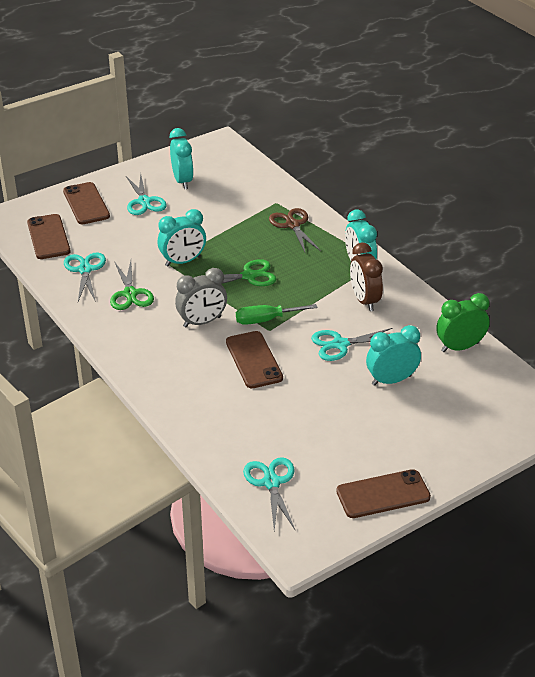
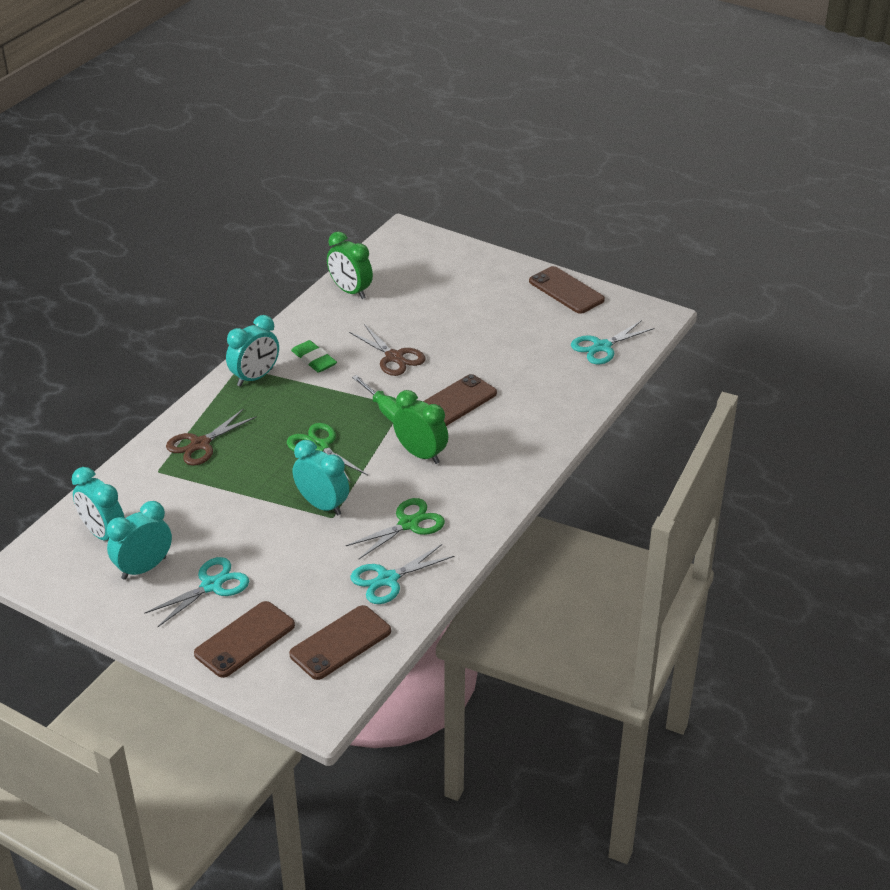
camera: 115 degrees left, 0 degrees up
grey clock [175,268,227,328] -> green clock [393,390,448,464]
turquoise scissors [311,328,393,361] -> brown scissors [349,324,425,376]
brown clock [350,243,383,311] -> green eraser [291,340,337,373]
turquoise clock [366,325,421,386] -> turquoise clock moved to [72,467,125,540]

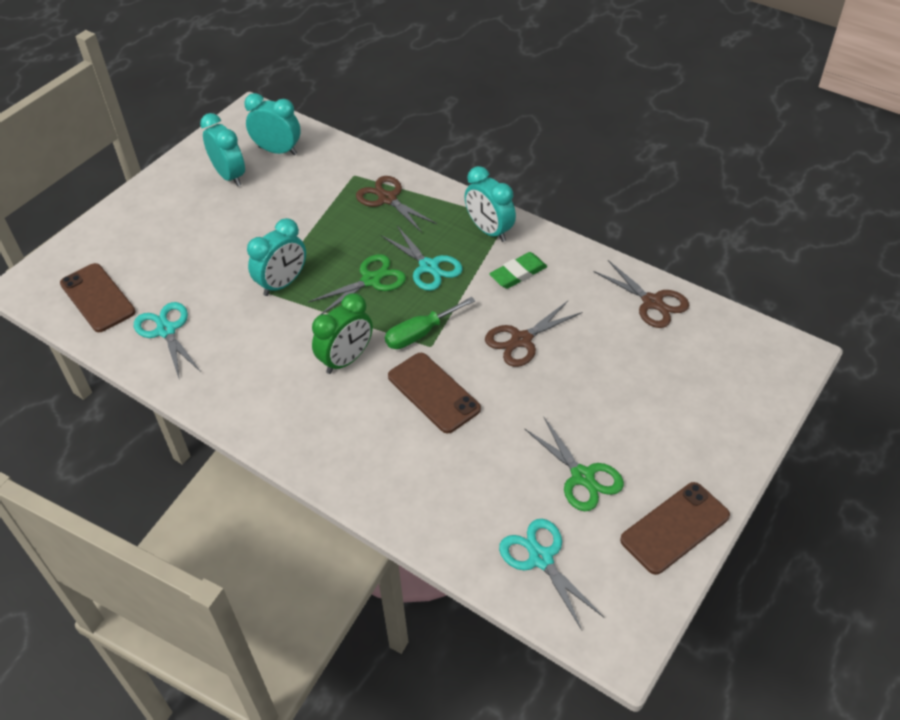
camera: 95 degrees right, 10 degrees up
turquoise clock [72,467,125,540] -> turquoise clock turned 60 degrees clockwise [244,93,301,155]
turquoise scissors [144,557,249,627] -> turquoise scissors moved to [381,226,463,291]
brown phone [194,601,295,678] -> none
green clock [327,231,373,299] -> brown scissors [594,260,689,328]
green scissors [345,498,445,560] -> green scissors moved to [525,417,624,511]

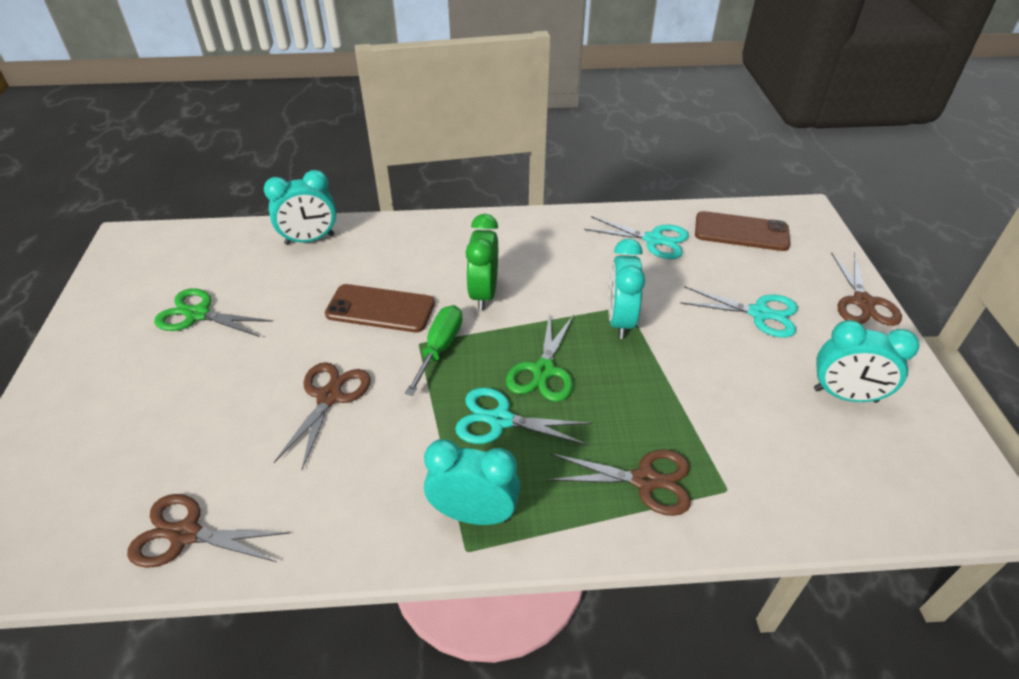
camera: 140 degrees right, 5 degrees down
turquoise clock [244,93,301,155] -> turquoise clock moved to [264,170,336,245]
green eraser [489,252,547,289] -> none
turquoise scissors [499,519,604,630] -> turquoise scissors moved to [680,286,798,338]
brown phone [620,482,730,575] -> none
none -> brown scissors [831,253,902,326]

